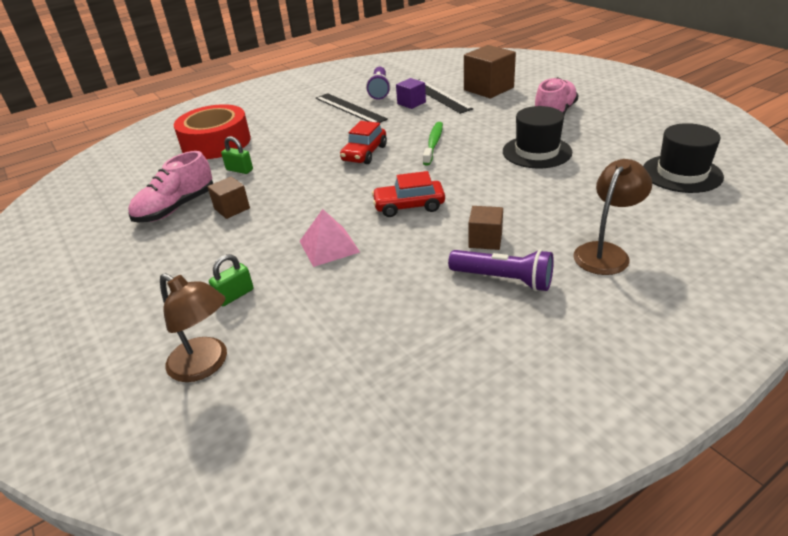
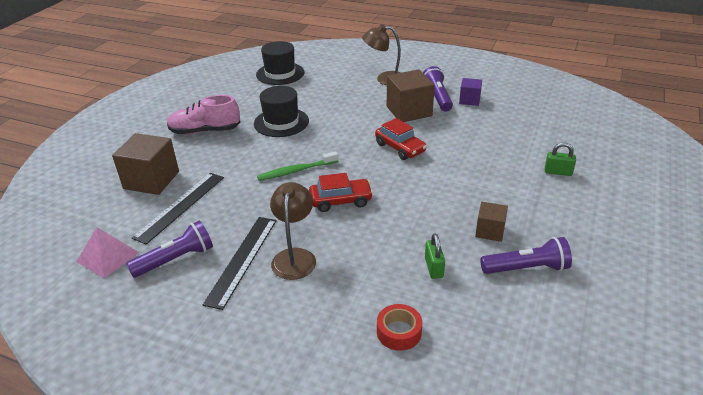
camera: 125 degrees left, 0 degrees up
pink shoe [128,151,213,222] -> purple flashlight [480,237,572,274]
brown lamp [160,273,227,382] -> brown lamp moved to [270,182,316,280]
red tape [174,104,251,159] -> red tape [377,304,422,351], size x0.47
pink pyramid [300,209,360,267] -> pink pyramid moved to [76,227,139,278]
purple cube [396,78,426,109] -> purple cube moved to [459,78,482,106]
brown cube [468,206,503,250] -> brown cube [387,69,435,122], size x1.78

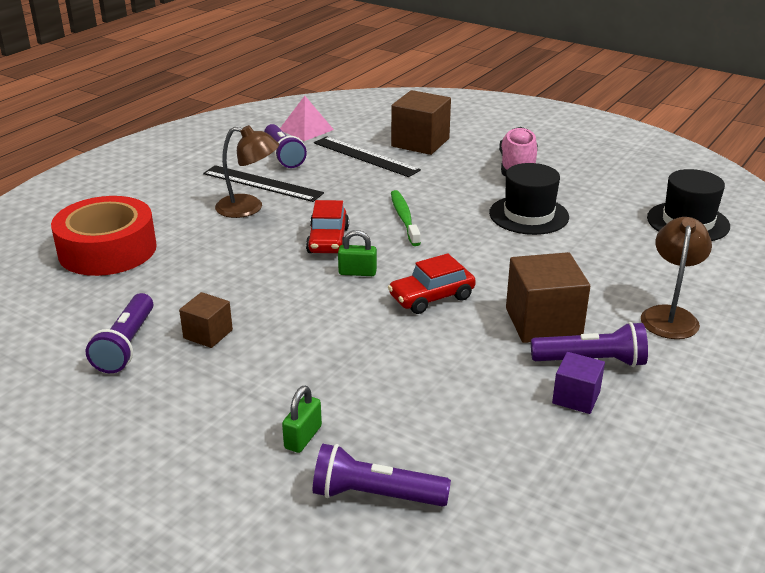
camera: 100 degrees right, 5 degrees down
red tape [377,304,422,351] -> red tape [51,196,157,276], size x2.15
green padlock [425,234,445,279] -> green padlock moved to [338,230,377,276]
none -> purple flashlight [313,444,451,507]

